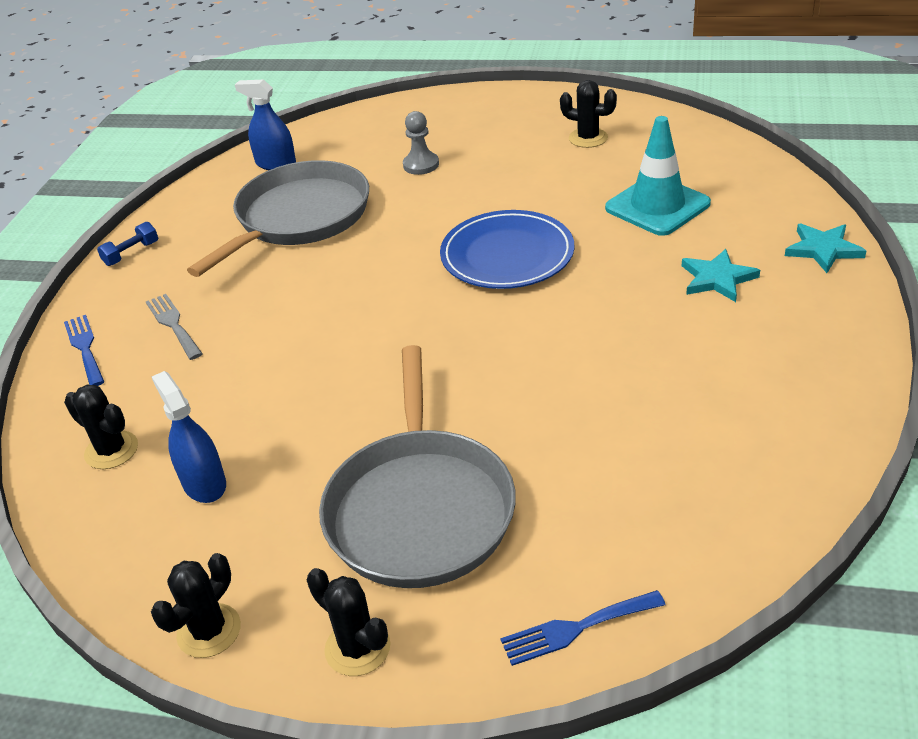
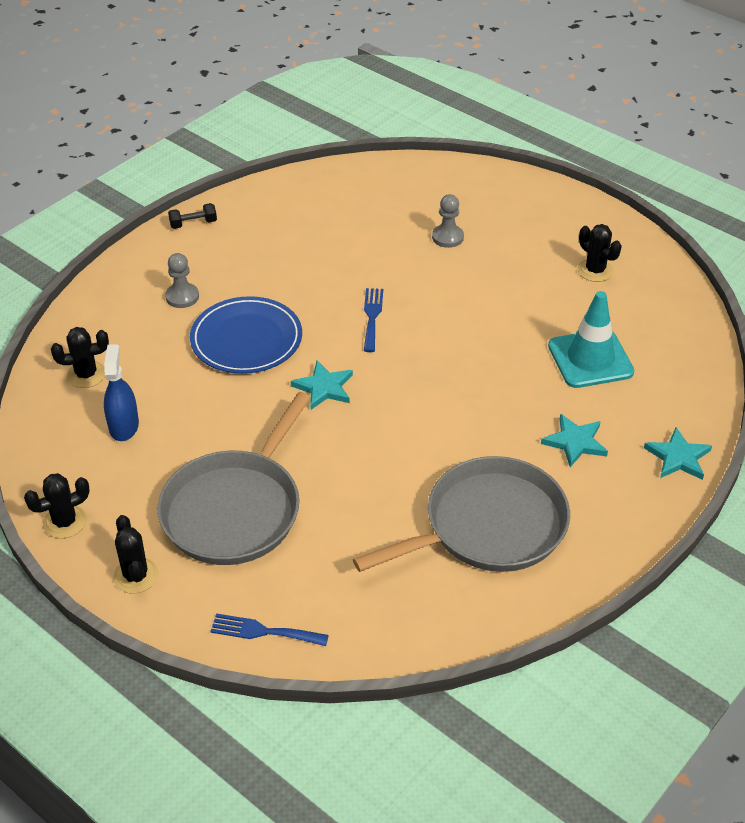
camera: 25 degrees right, 5 degrees up
blue fork [64,315,104,386] -> blue fork moved to [364,288,383,352]
black cactus [64,385,138,469] -> black cactus turned 75 degrees counterclockwise [51,327,109,388]
blue dumbbell [97,222,158,266] -> black dumbbell [168,203,217,229]
grey fork [146,294,203,360] -> grey pawn [165,253,199,308]
grey pan [187,160,369,277] -> grey pan moved to [353,456,570,572]
blue spray bottle [235,80,296,170] -> none
blue plate [440,210,574,289] -> blue plate moved to [190,296,302,374]
none -> turquoise star [291,361,353,410]

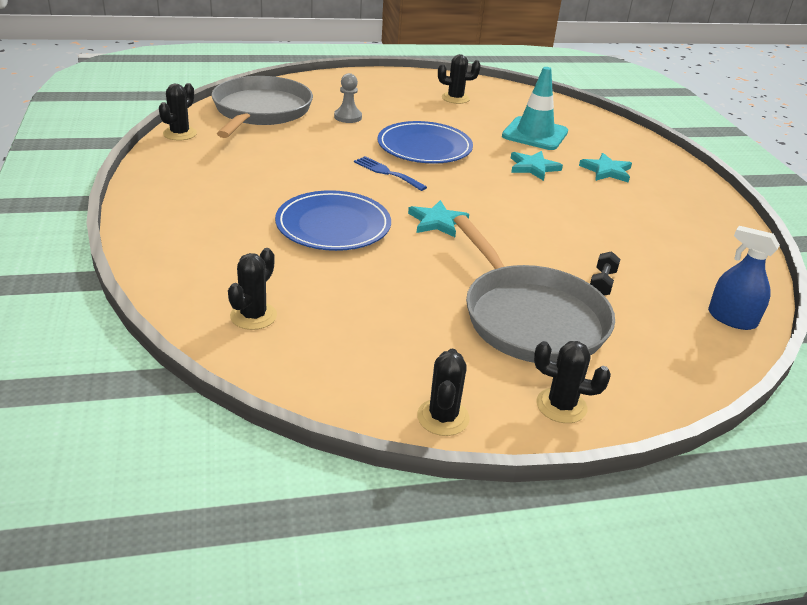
camera: 55 degrees left, 10 degrees down
blue spray bottle [104,344,139,441] -> blue spray bottle moved to [708,226,780,330]
grey pawn [165,253,199,308] -> none
black dumbbell [168,203,217,229] -> black dumbbell moved to [590,251,620,295]
blue fork [210,614,329,646] -> none
grey pan [353,456,570,572] -> grey pan moved to [212,76,313,138]
turquoise star [644,427,712,480] -> turquoise star moved to [511,151,563,181]
none -> black cactus [159,83,197,140]
none -> blue plate [377,121,473,164]

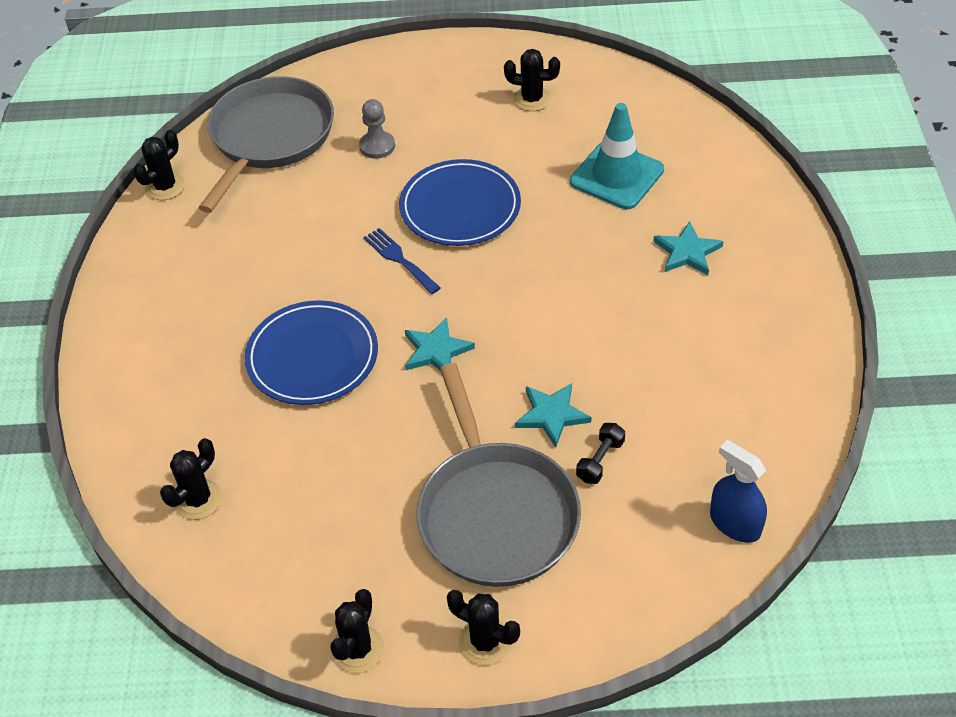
camera: 15 degrees right, 15 degrees up
turquoise star [511,151,563,181] -> turquoise star moved to [515,383,592,448]

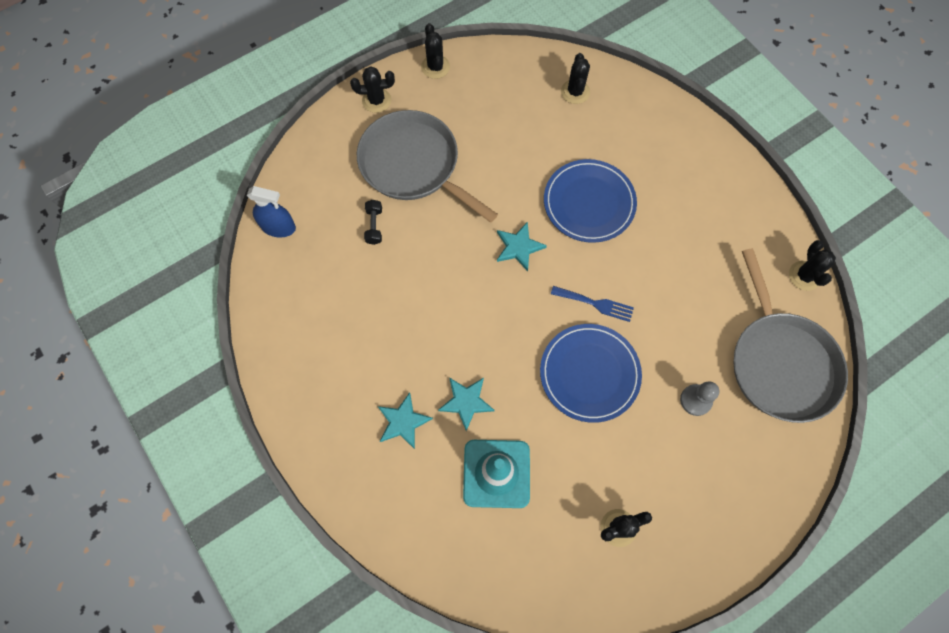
camera: 145 degrees right, 20 degrees up
turquoise star [515,383,592,448] -> turquoise star moved to [438,378,495,431]

